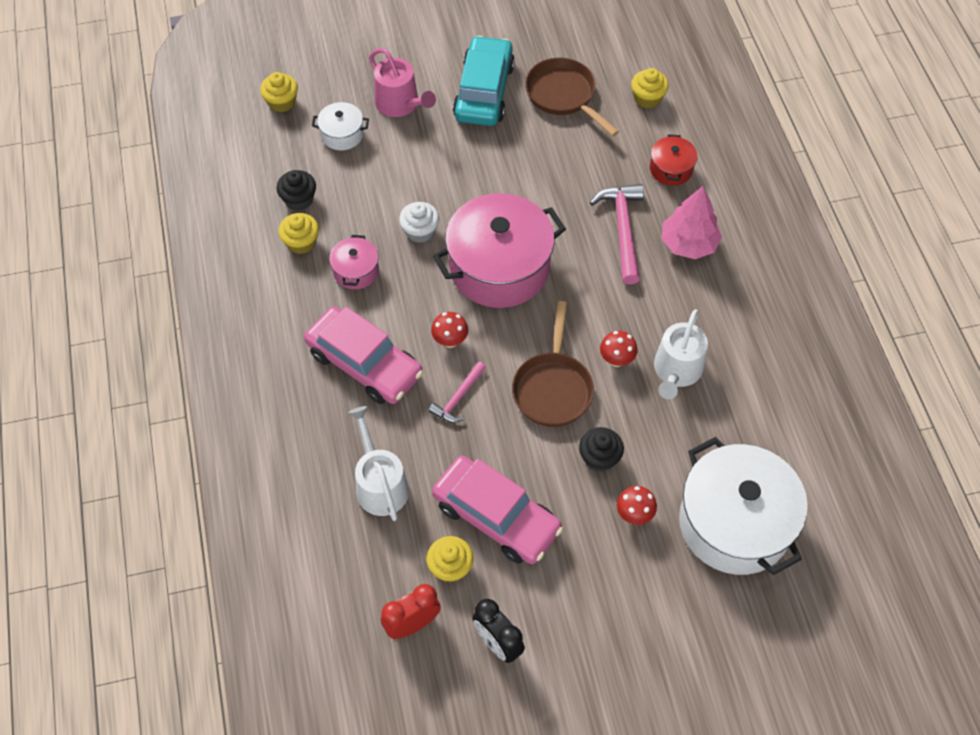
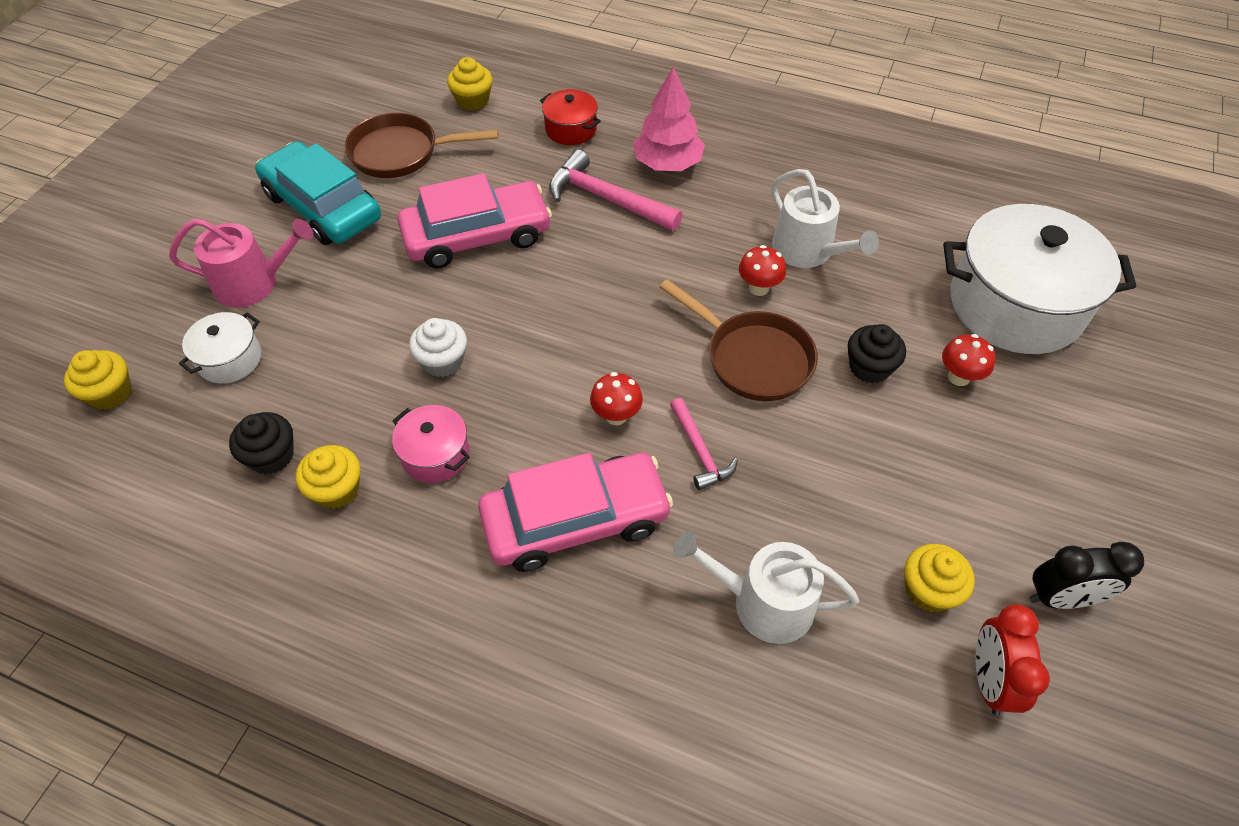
camera: 55 degrees left, 5 degrees down
pink car [432,456,563,564] -> pink car moved to [397,173,552,269]
pink pot [433,193,566,308] -> none

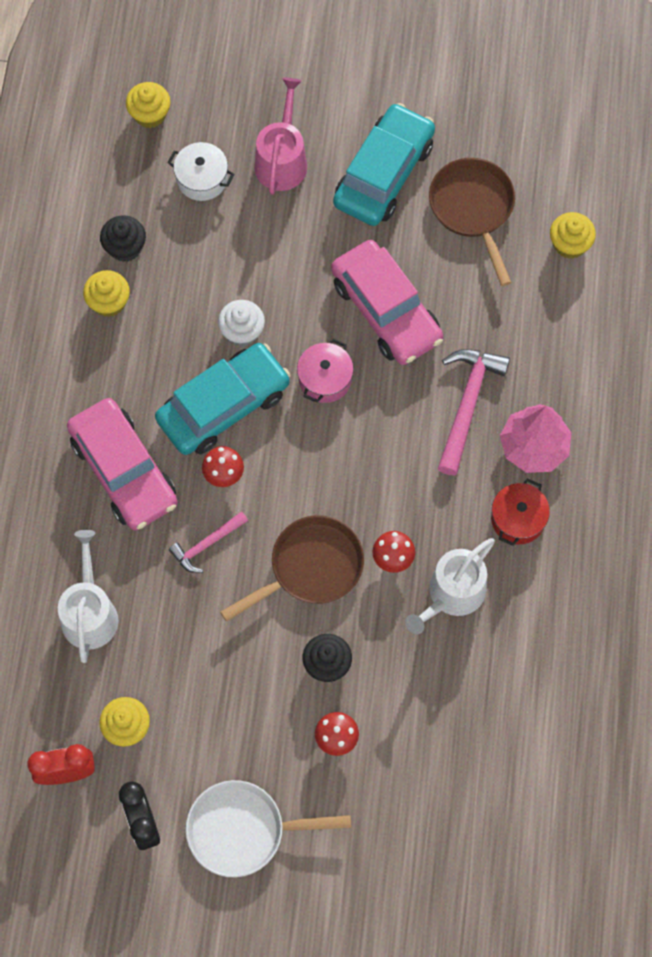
camera: 75 degrees right, 15 degrees up
pink watering can [169,219,313,307] -> pink watering can turned 150 degrees counterclockwise [255,78,307,195]
pink pot [392,405,470,483] -> pink pot moved to [297,339,354,403]
red pot [540,89,601,145] -> red pot moved to [491,478,550,546]
brown pan [660,279,818,401] -> brown pan turned 150 degrees counterclockwise [220,515,364,622]
white pot [943,204,1136,354] -> none
none -> turquoise car [155,343,291,455]
none -> white pan [186,780,351,877]

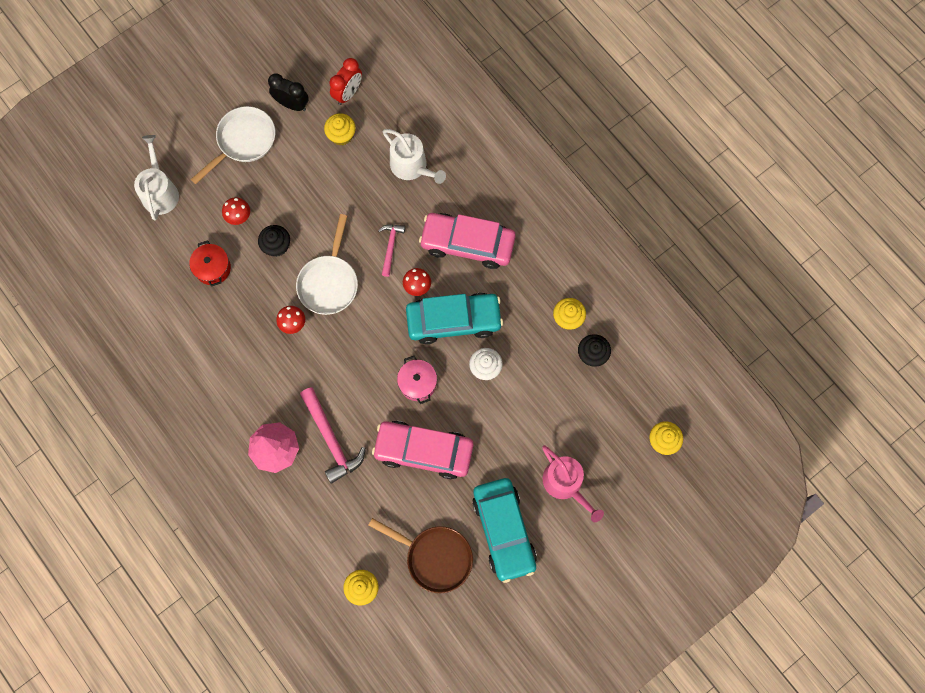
camera: 135 degrees right, 5 degrees up
turquoise car [155,343,291,455] -> turquoise car turned 105 degrees counterclockwise [406,293,503,344]
white pot [168,142,234,201] -> none
brown pan [220,515,364,622] -> white pan [296,214,358,315]
white watering can [405,538,495,634] -> white watering can moved to [134,135,179,220]
red pot [491,478,550,546] -> red pot moved to [189,240,231,287]

